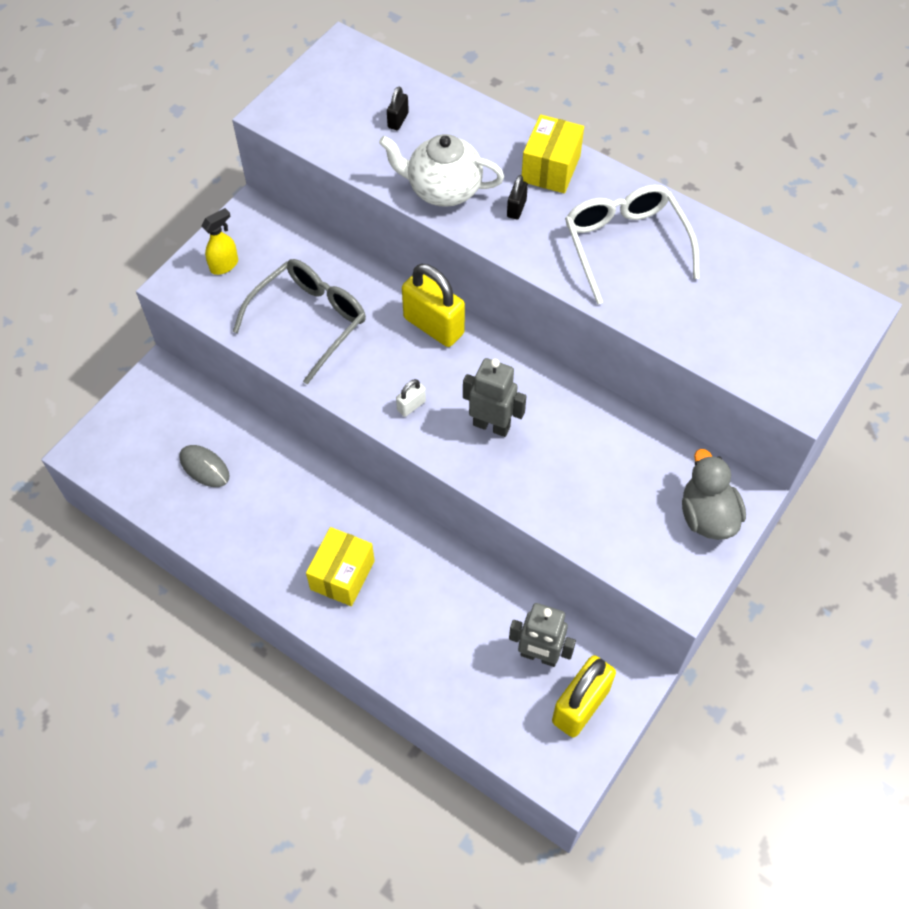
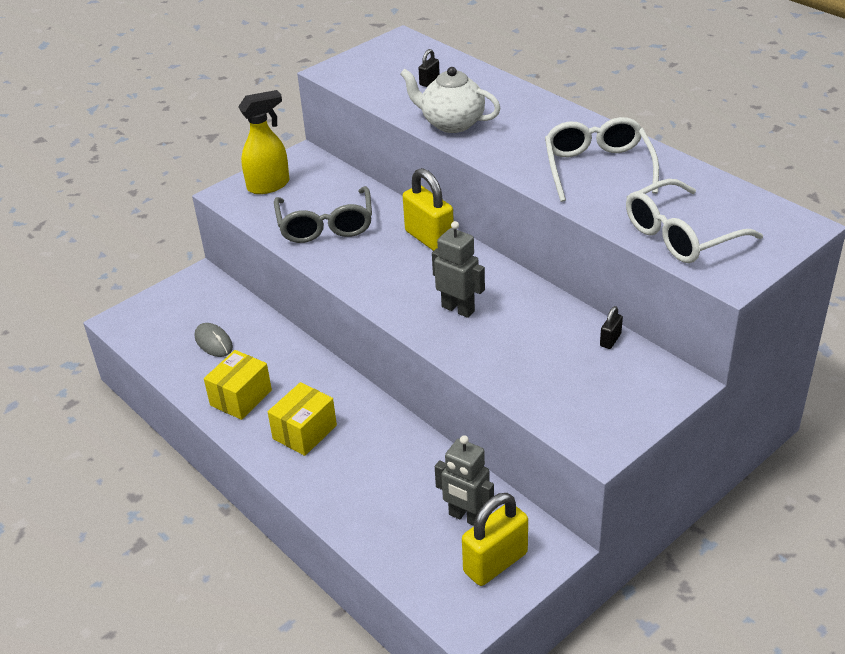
camera: 15 degrees right, 20 degrees down
yellow spray bottle [201,208,238,275] -> yellow spray bottle [238,90,289,194], size x1.66
grey glasses [233,259,366,385] -> grey glasses turned 120 degrees clockwise [274,186,372,243]
white padlock [396,379,426,417] -> none
black padlock [507,175,528,220] -> black padlock moved to [600,306,623,349]
yellow box [522,115,584,193] -> yellow box moved to [204,350,272,420]
grey duck [682,449,746,540] -> none
none -> white glasses [626,179,763,263]

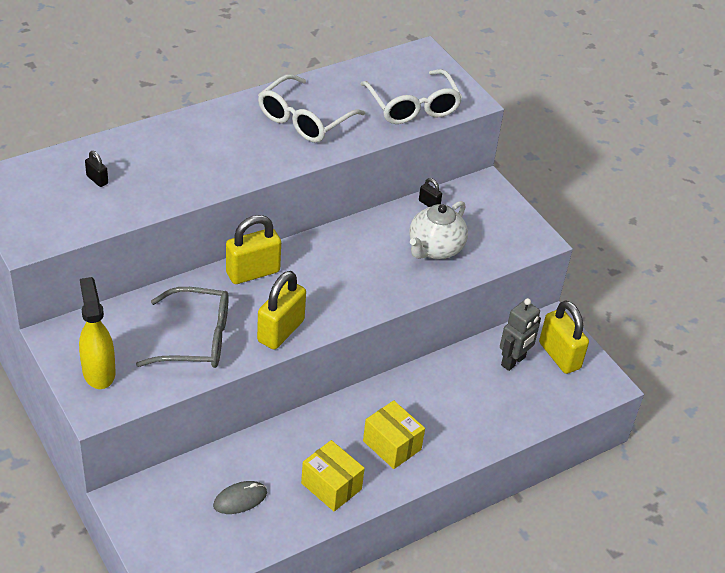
camera: 85 degrees left, 5 degrees up
white teapot [400,67,501,133] -> white teapot moved to [409,201,468,259]
grey robot [432,221,485,318] -> none
white glasses [545,117,659,202] -> white glasses turned 60 degrees counterclockwise [258,74,365,143]
none -> yellow padlock [257,271,306,350]

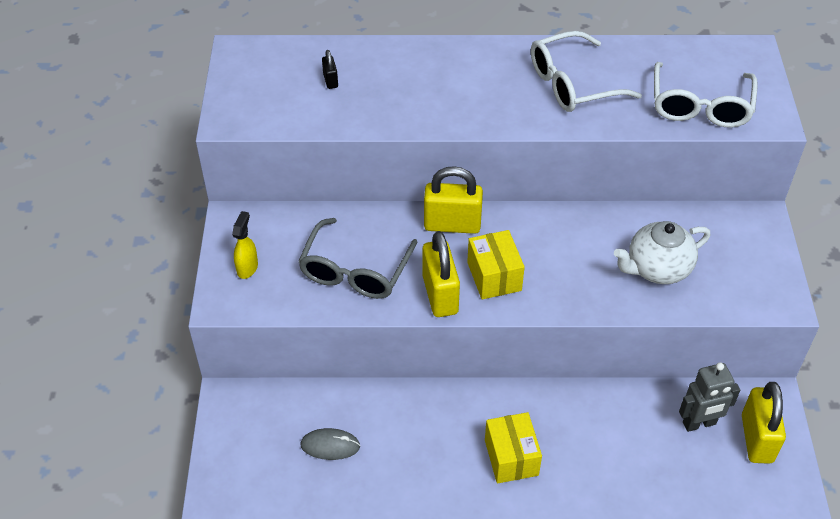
camera: 35 degrees right, 5 degrees up
yellow spray bottle [79,277,116,389] -> yellow spray bottle [232,211,258,279], size x0.60
grey glasses [136,287,229,368] -> grey glasses turned 75 degrees clockwise [298,218,417,299]
yellow padlock [257,271,306,350] -> yellow padlock turned 75 degrees counterclockwise [422,231,460,317]
yellow box [301,440,365,511] -> yellow box moved to [467,230,525,299]
black padlock [419,178,442,207] -> none

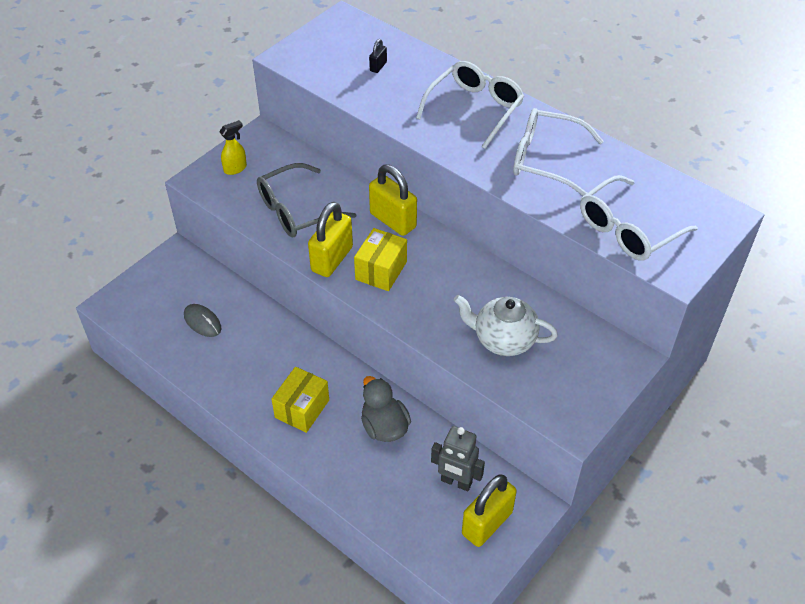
camera: 40 degrees right, 0 degrees up
none -> grey duck [361,376,411,442]
none -> white glasses [416,61,524,149]

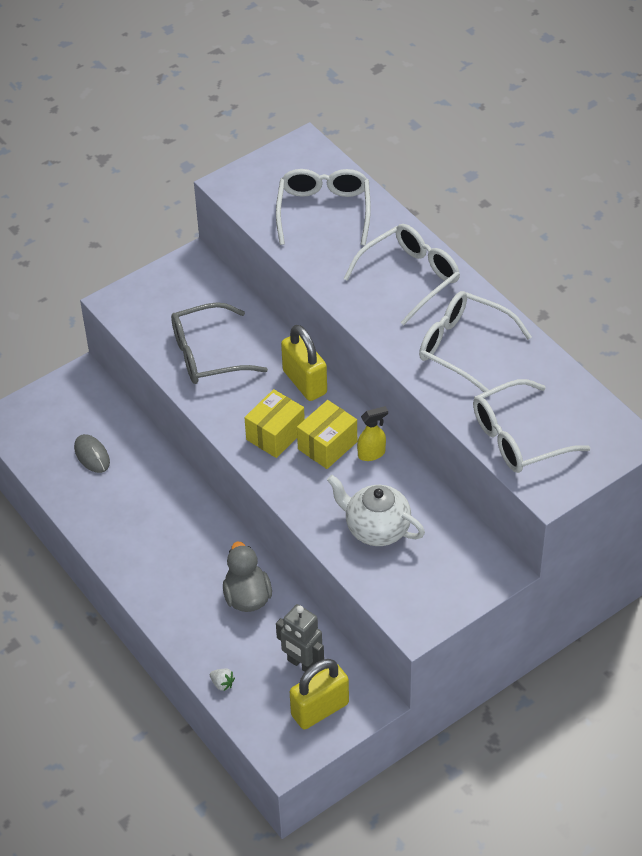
camera: 15 degrees right, 0 degrees up
yellow spray bottle [219,120,247,175] -> yellow spray bottle moved to [357,406,388,461]
yellow box [271,367,329,433] -> yellow box moved to [297,400,357,469]
yellow padlock [308,202,353,277] -> none
black padlock [369,39,387,73] -> white glasses [276,169,371,246]
none -> white strawberry [210,668,235,691]

